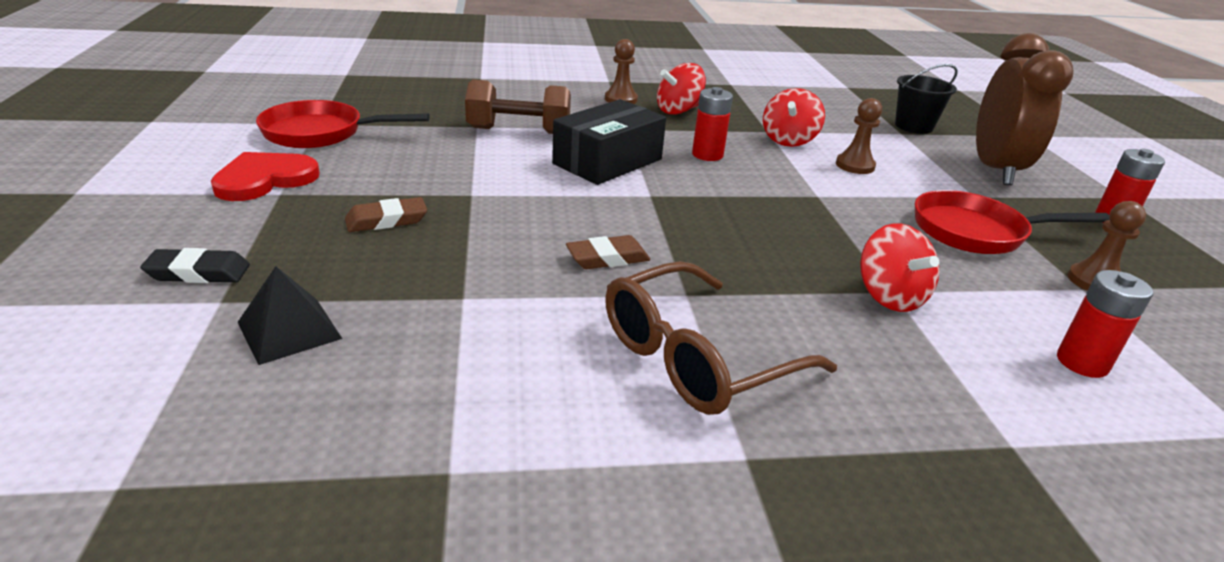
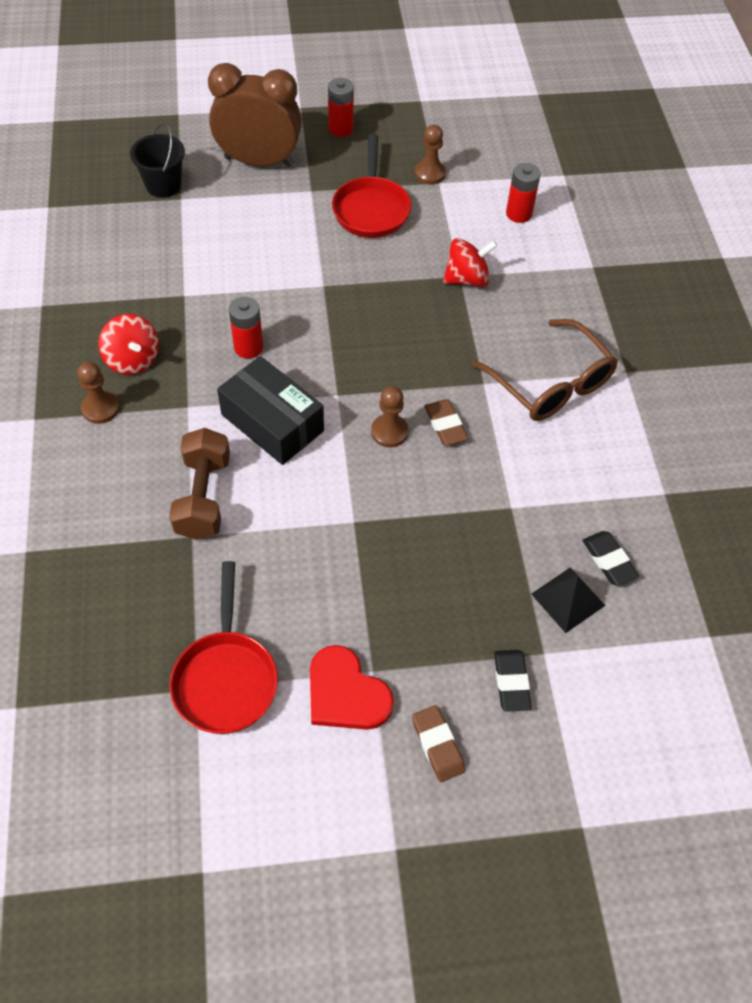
camera: 90 degrees left, 25 degrees up
brown eraser [345,197,427,232] -> brown eraser moved to [412,705,465,782]
red spinning top [763,88,825,147] -> none
brown pawn [836,98,882,174] -> brown pawn moved to [371,386,409,448]
none -> black eraser [582,531,639,586]

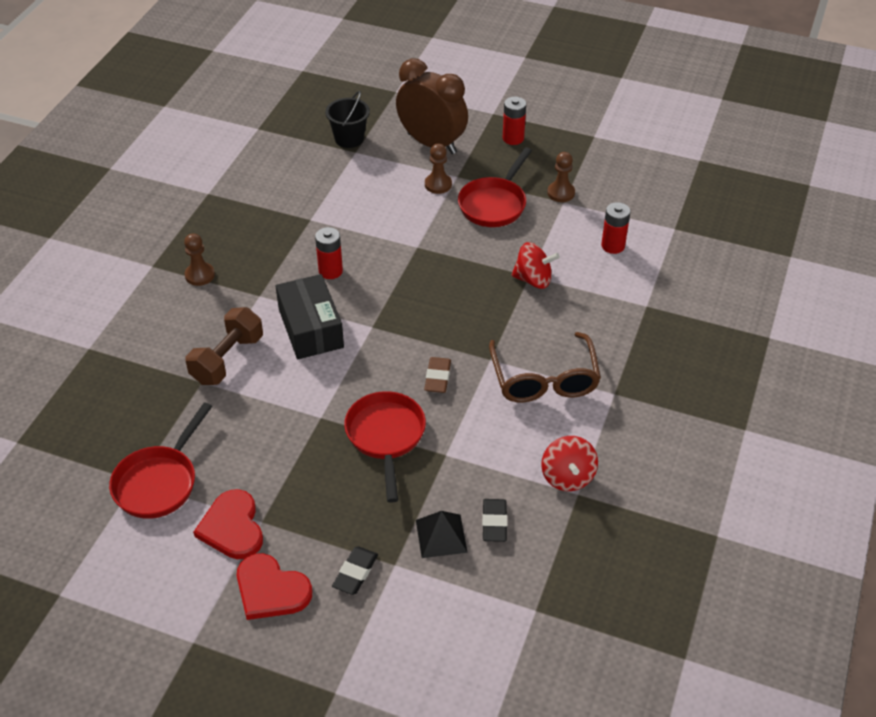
camera: 30 degrees right, 10 degrees down
red spinning top [98,314,159,375] -> red spinning top moved to [541,436,598,491]
brown pawn [371,386,409,448] -> brown pawn moved to [425,144,452,194]
brown eraser [412,705,465,782] -> red heart [237,553,312,620]
none -> red pan [344,391,426,503]

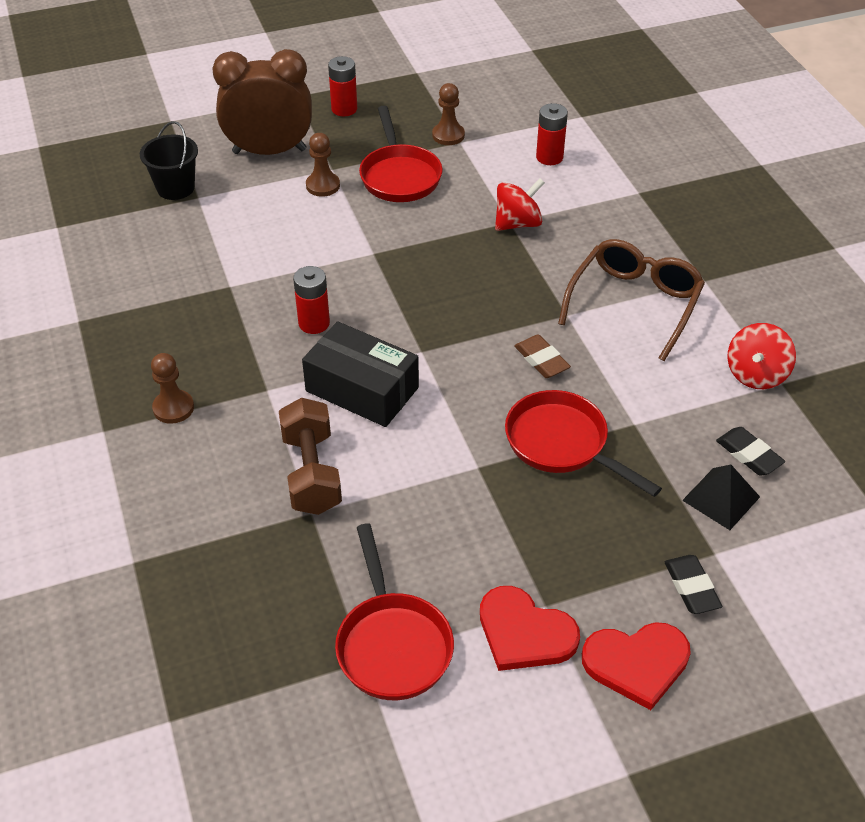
camera: 40 degrees left, 0 degrees up
brown glasses [489,332,601,402] -> brown glasses turned 105 degrees counterclockwise [558,239,705,361]
red spinning top [541,436,598,491] -> red spinning top turned 75 degrees clockwise [728,323,796,389]

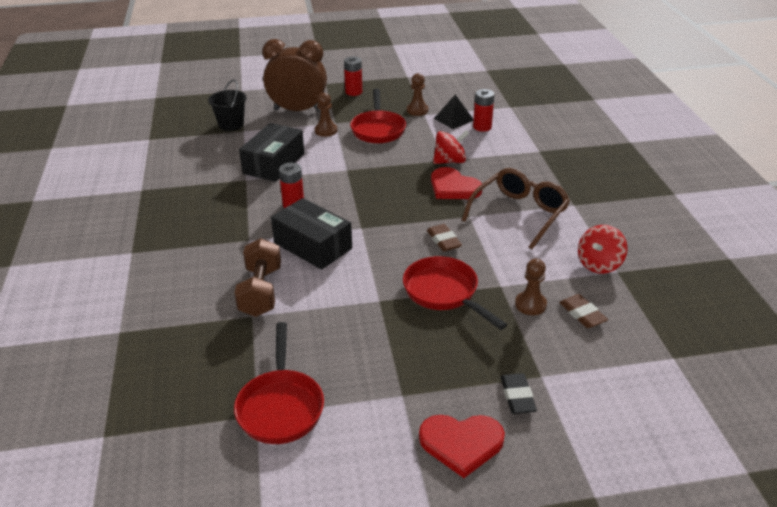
camera: 10 degrees right, 10 degrees down
brown pawn [151,353,194,424] -> brown pawn moved to [515,259,547,315]
red heart [480,586,580,671] -> red heart moved to [431,167,482,199]
black pyramid [682,464,760,530] -> black pyramid moved to [434,94,473,129]
black eraser [716,427,785,476] -> brown eraser [559,294,608,328]
none -> black box [239,123,304,182]

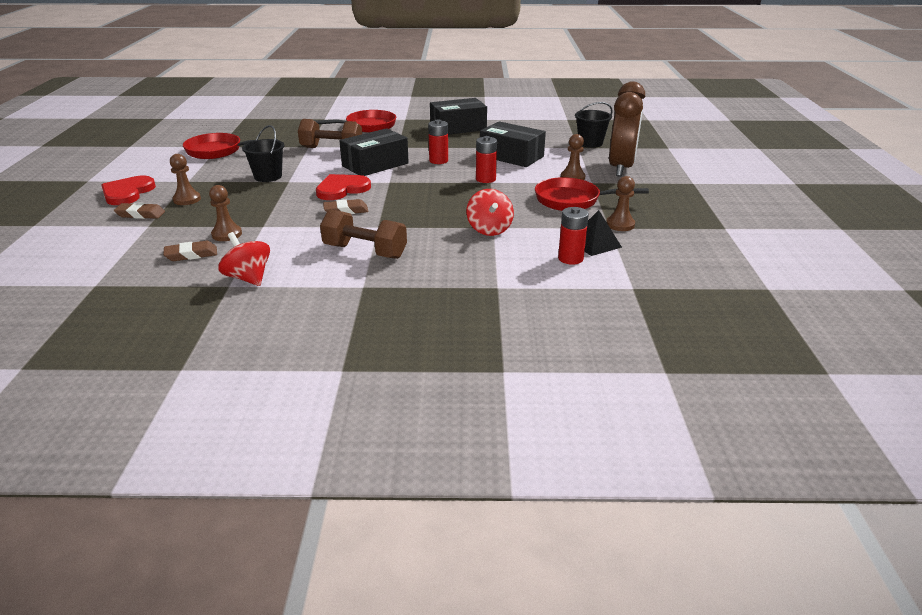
camera: 100 degrees right, 5 degrees down
red battery [344,56,362,96] -> red battery moved to [476,136,497,183]
red pan [403,256,507,330] -> red pan moved to [315,110,396,133]
red heart [431,167,482,199] -> red heart moved to [316,174,371,200]
brown glasses [462,168,570,249] -> brown dumbbell [320,209,407,259]
black eraser [500,373,537,414] -> brown eraser [114,203,165,219]
none -> brown pawn [170,154,201,205]
none -> black bucket [242,125,285,182]
none -> black box [430,98,487,135]

